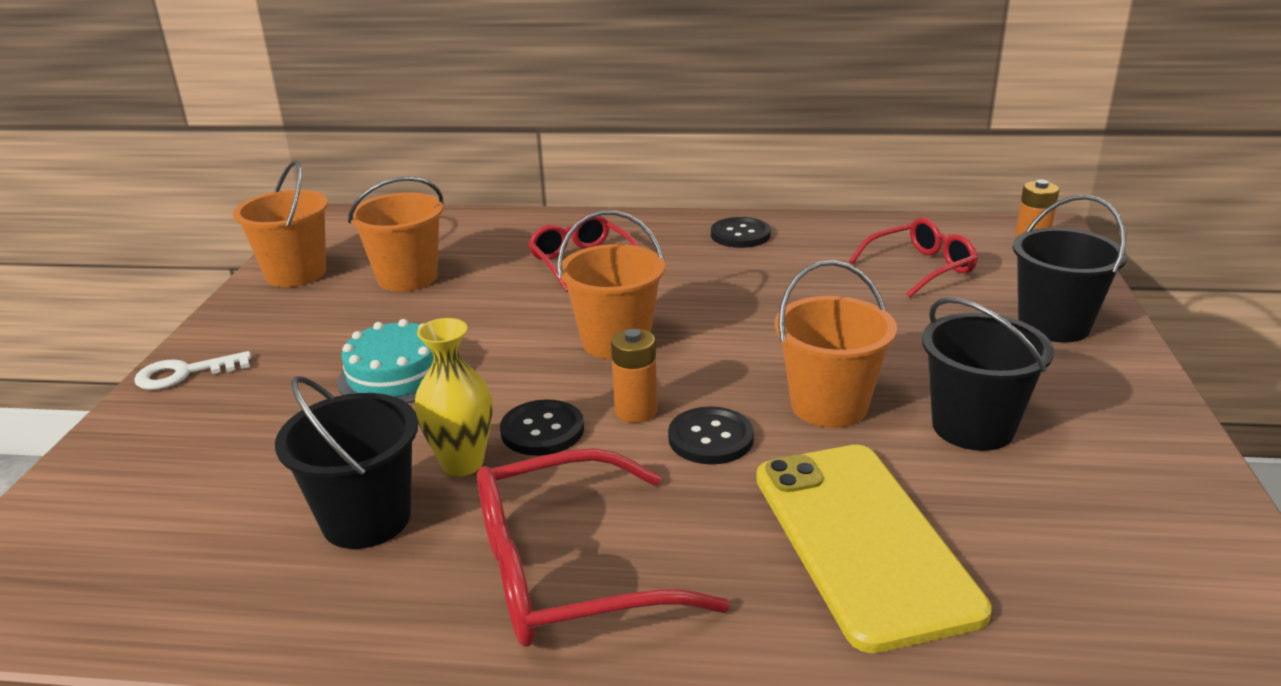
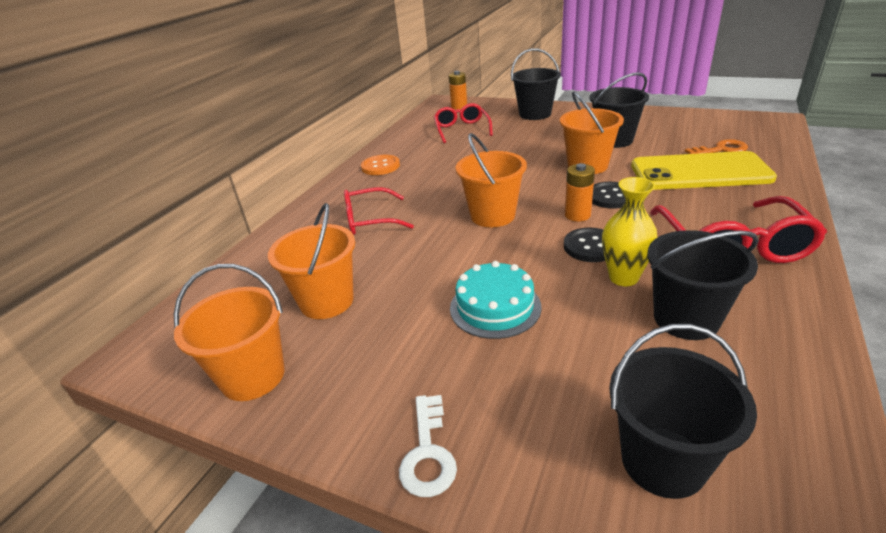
camera: 70 degrees left, 5 degrees up
black button [711,217,771,248] -> orange button [361,155,400,175]
none -> black bucket [609,324,757,499]
none -> orange key [685,139,748,154]

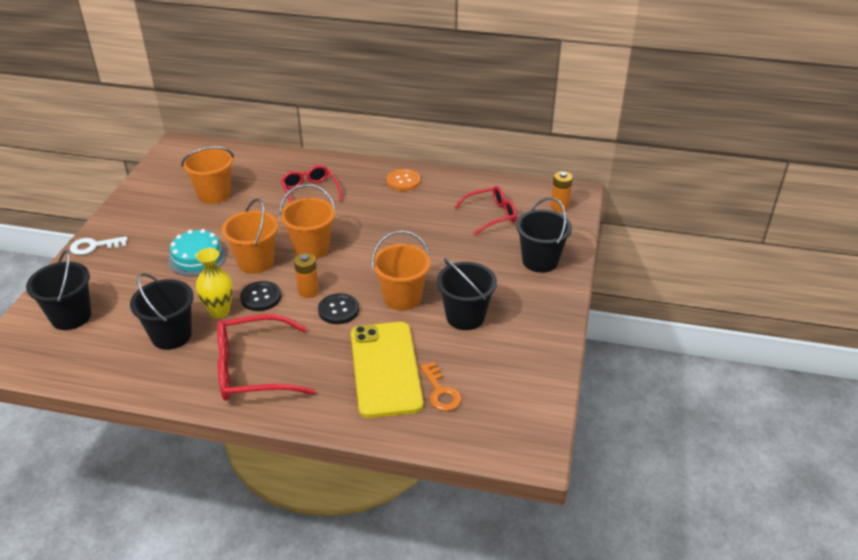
camera: 75 degrees right, 5 degrees up
orange bucket [174,264,285,401] -> orange bucket moved to [222,198,278,274]

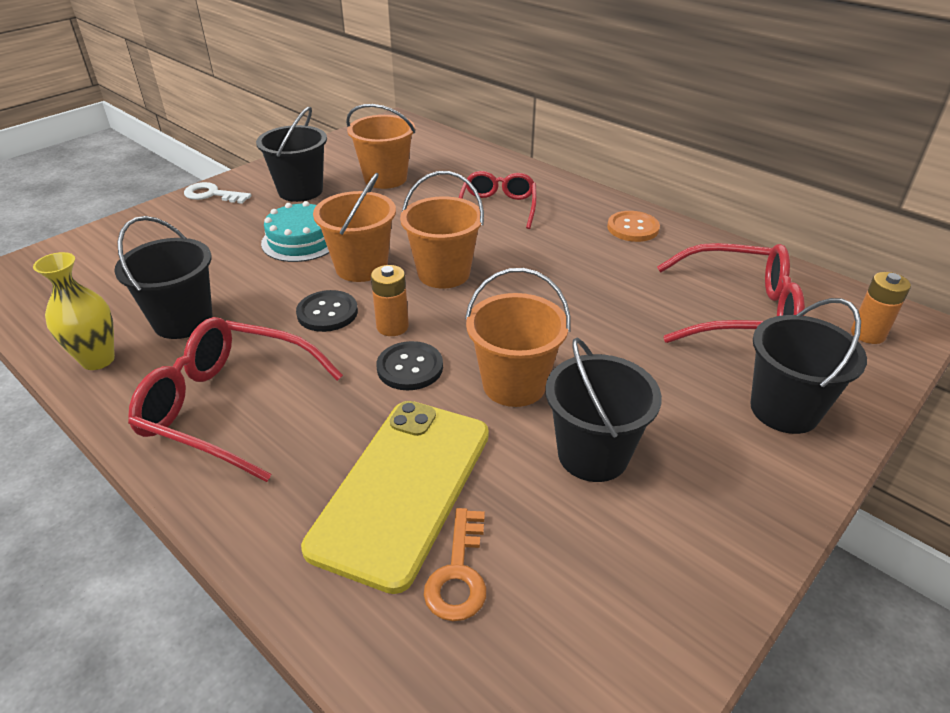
camera: 30 degrees right, 0 degrees up
black bucket [26,250,91,330] -> black bucket moved to [256,107,327,202]
yellow vase [196,248,233,318] -> yellow vase moved to [33,252,115,370]
red glasses [454,186,517,235] -> red glasses [657,243,805,343], size x1.53

